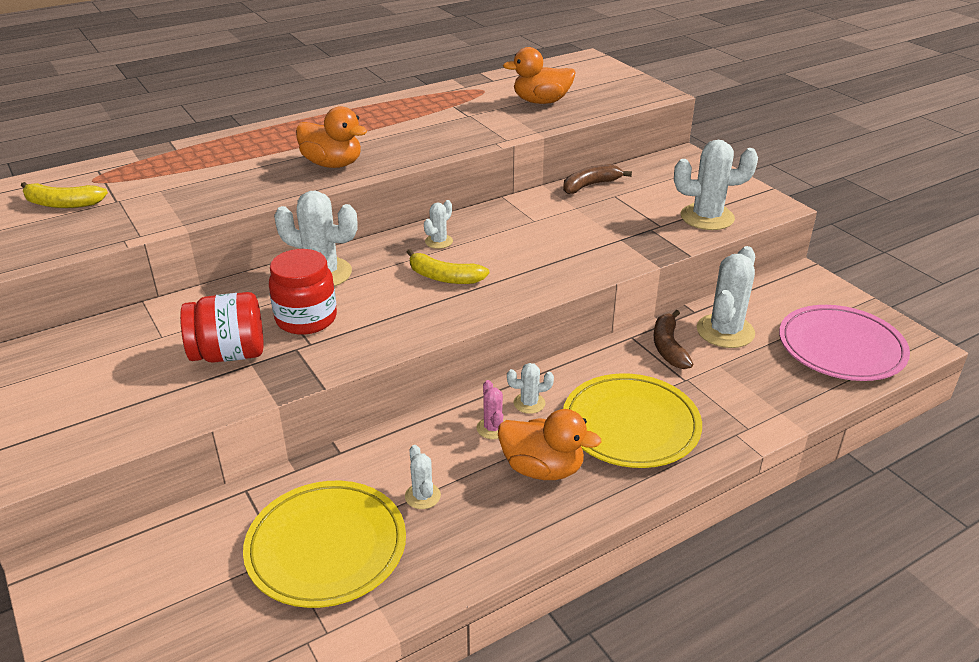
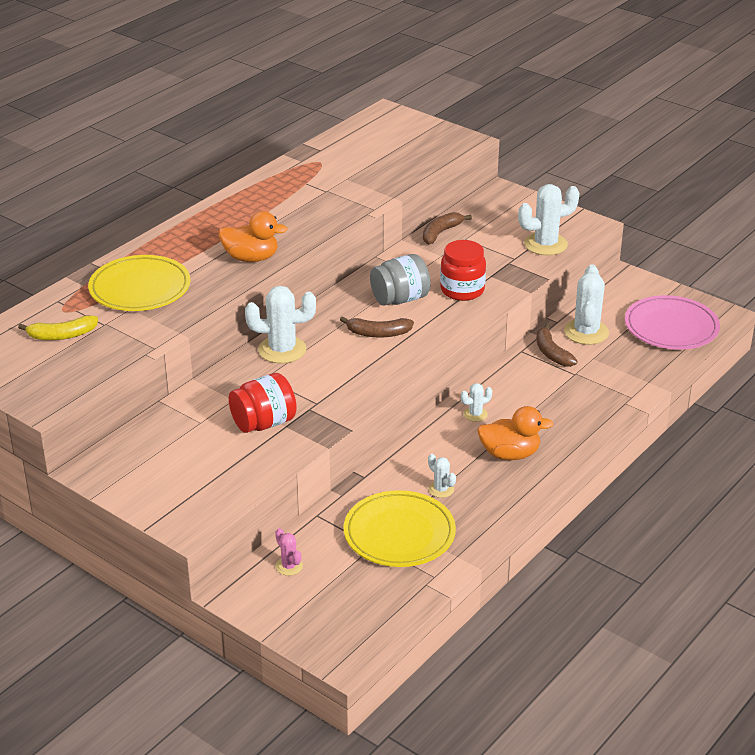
camera: 20 degrees left, 0 degrees up
red jar [269,249,337,335] -> red jar moved to [440,240,486,301]
yellow banana [407,249,489,284] -> brown banana [340,316,414,338]
white cactus [424,200,453,249] -> none
pink cactus [476,380,505,439] -> pink cactus moved to [275,528,303,576]
orange duck [503,47,576,104] -> none
yellow plate [563,373,702,468] -> yellow plate moved to [88,255,191,311]
none -> grey jar [370,254,430,305]

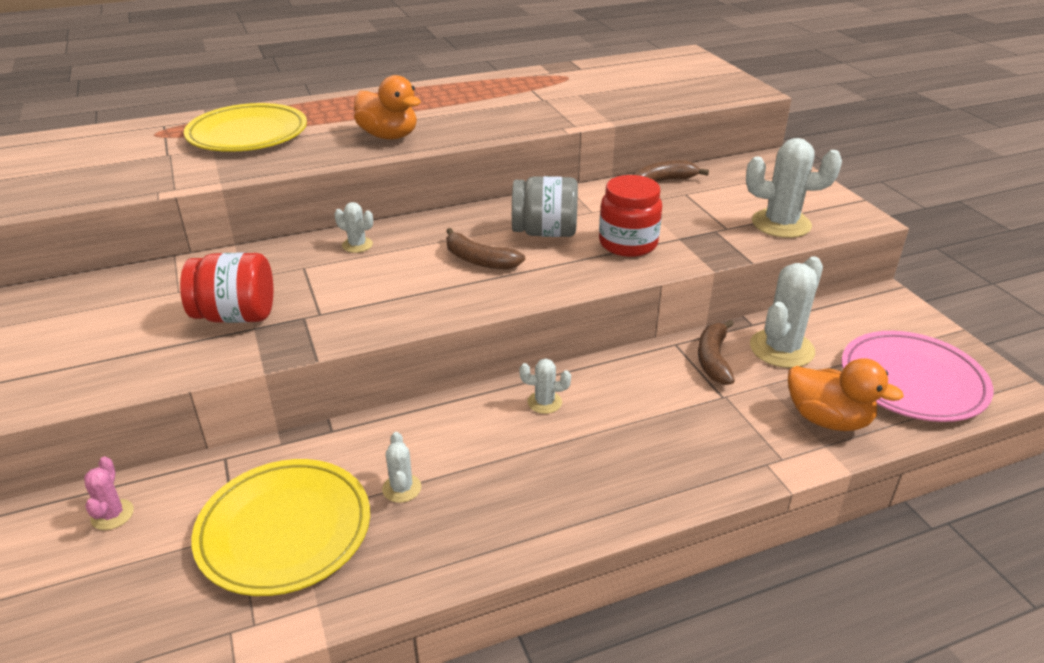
camera: 30 degrees right, 0 degrees up
yellow banana [18,315,98,340] -> none
white cactus [245,286,316,364] -> white cactus [334,202,373,253], size x0.50
orange duck [477,406,554,460] -> orange duck moved to [788,358,904,431]

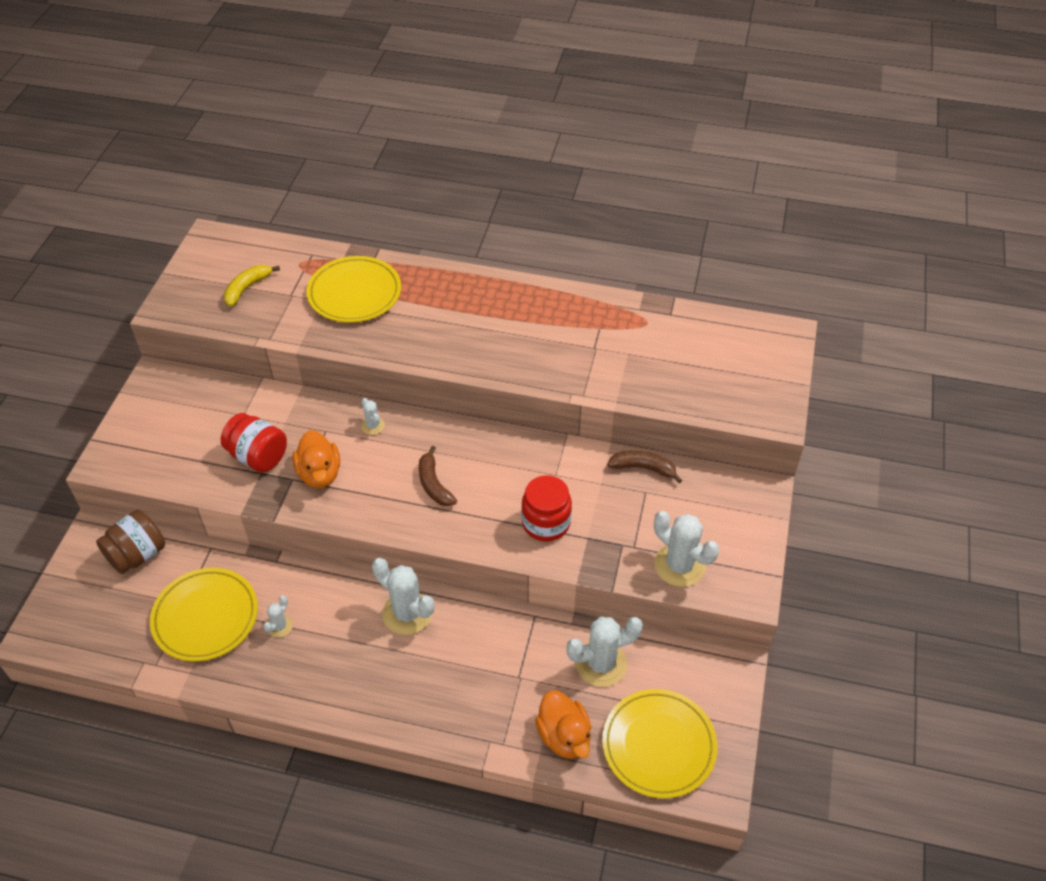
camera: 35 degrees right, 15 degrees up
pink cactus [84,457,134,530] -> brown jar [96,510,165,574]
orange duck [354,75,421,139] -> orange duck moved to [292,430,340,488]
grey jar [512,176,578,237] -> none
white cactus [520,359,571,414] -> white cactus [372,558,434,635], size x1.99
brown banana [698,320,735,385] -> none
pink plate [841,331,993,422] -> yellow plate [602,689,718,799]
none -> yellow banana [224,265,280,307]

